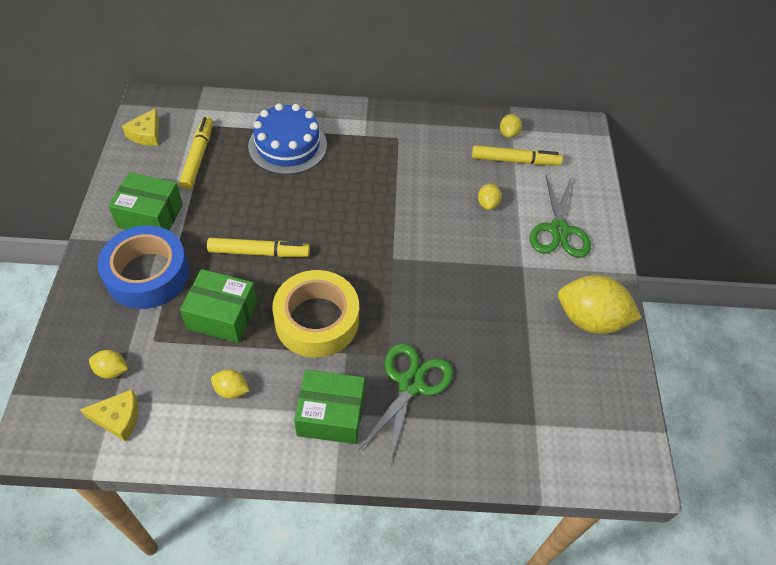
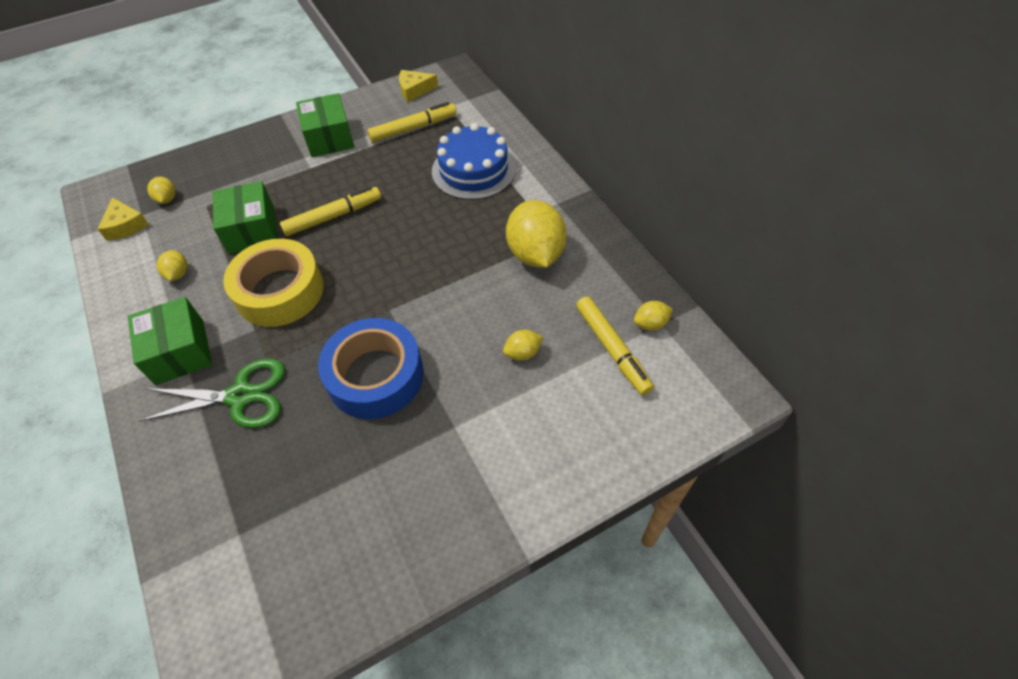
camera: 65 degrees right, 0 degrees up
blue tape [98,226,189,309] -> blue tape moved to [318,318,424,419]
yellow marker [207,238,310,257] -> yellow marker turned 90 degrees counterclockwise [280,186,381,236]
green scissors [530,174,591,258] -> none
yellow lemon [558,275,642,334] -> yellow lemon moved to [506,200,567,268]

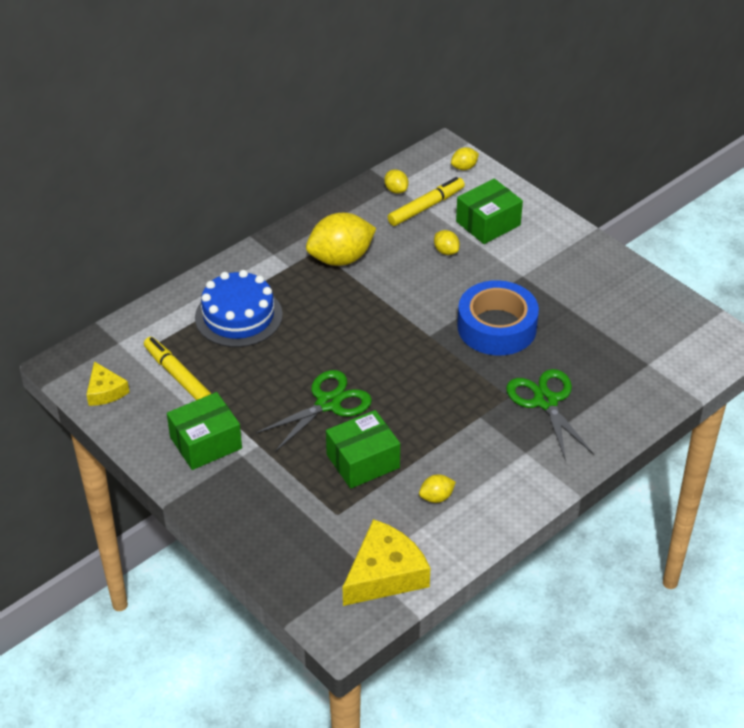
camera: 105 degrees left, 10 degrees down
yellow cheese [98,197,149,241] -> yellow cheese [343,519,430,606], size x1.74
green box [128,297,212,385] -> green box moved to [456,179,523,244]
yellow lemon [147,177,176,204] -> yellow lemon moved to [451,147,479,170]
yellow tape [223,239,324,327] -> none
yellow marker [280,186,381,236] -> green scissors [255,370,372,452]

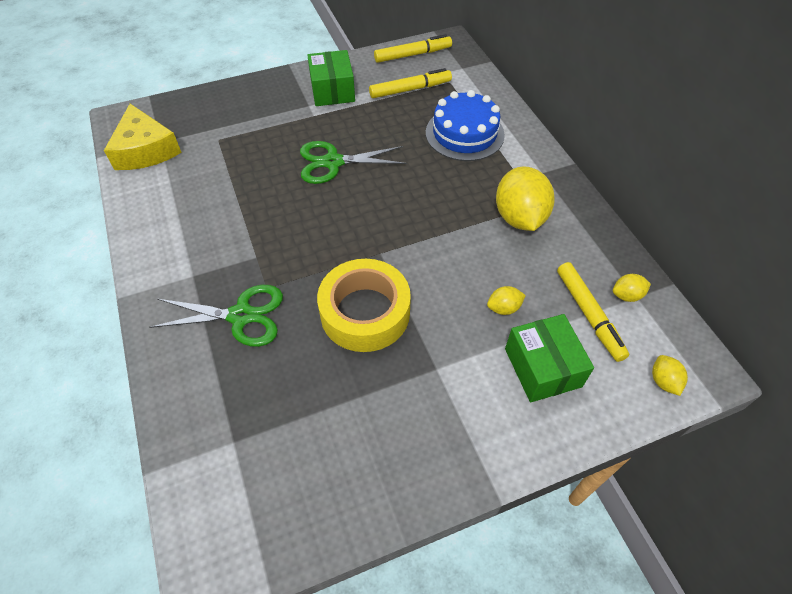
camera: 110 degrees right, 10 degrees up
yellow cheese [86,361,129,406] -> yellow marker [374,34,452,63]
green scissors [255,370,372,452] -> green scissors turned 105 degrees clockwise [300,141,407,184]
green box [326,410,400,489] -> none
yellow lemon [419,474,456,503] -> none
blue tape [457,280,539,356] -> yellow tape [317,259,411,352]

